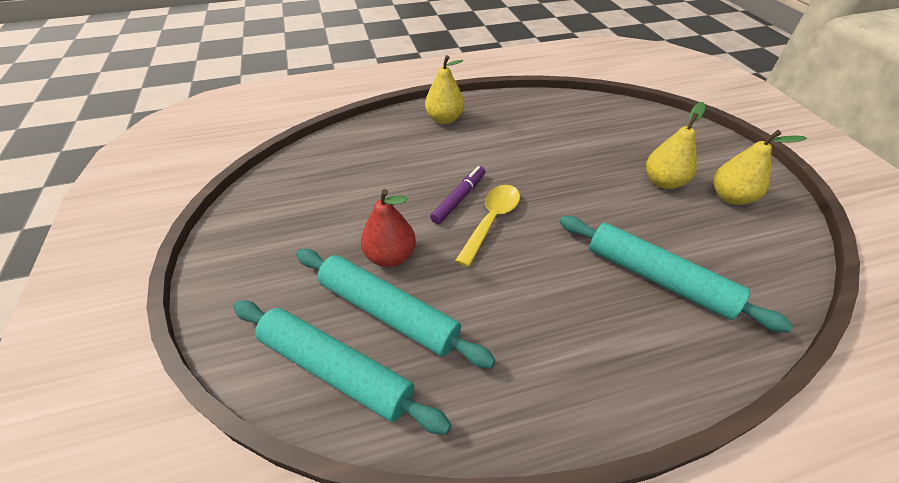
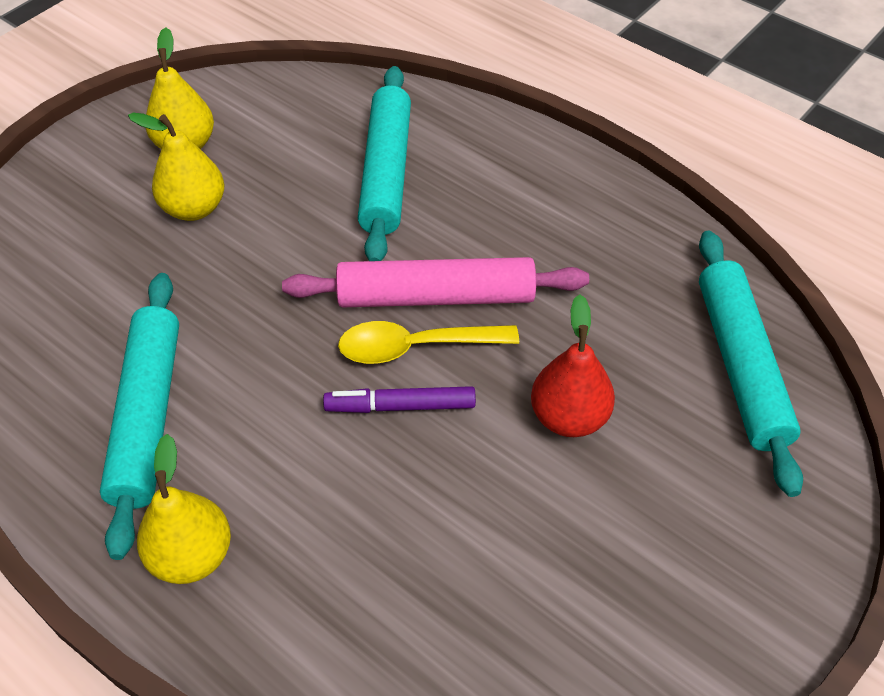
camera: 125 degrees left, 5 degrees up
turquoise rolling pin [296,249,495,368] -> turquoise rolling pin moved to [100,273,179,560]
none -> pink rolling pin [282,257,589,307]

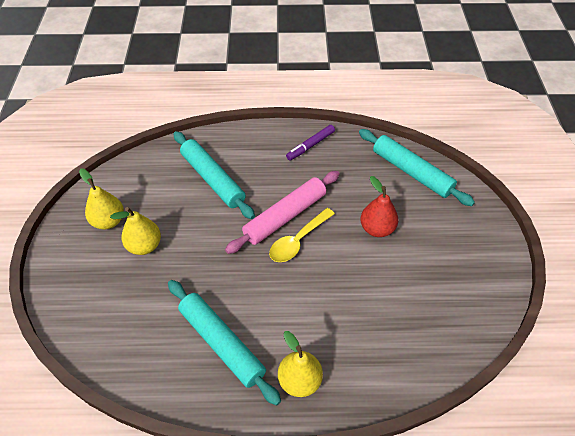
camera: 40 degrees left, 0 degrees up
purple marker [323,386,476,413] -> purple marker moved to [286,125,335,160]

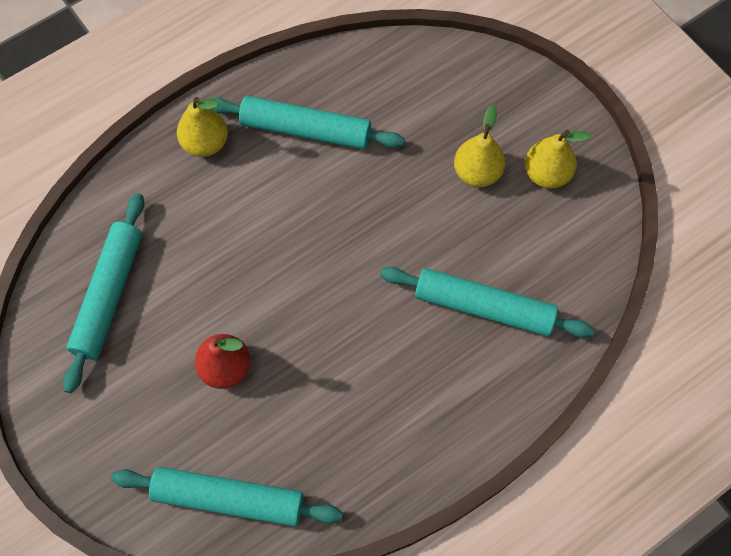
camera: 145 degrees right, 15 degrees up
pink rolling pin [225,171,340,254] -> none
yellow spoon [269,208,335,262] -> none
purple marker [286,125,335,160] -> none
none -> turquoise rolling pin [63,193,144,393]

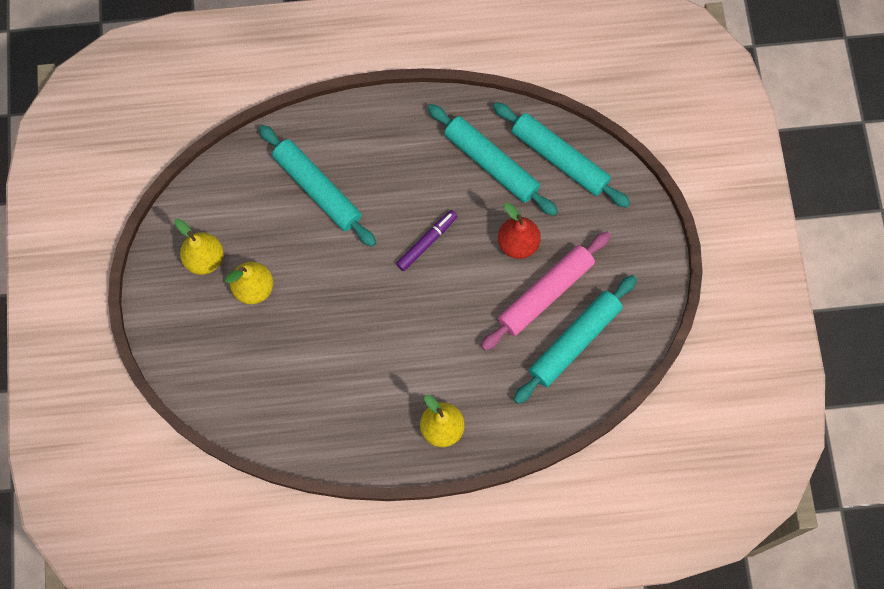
camera: 150 degrees left, 5 degrees up
turquoise rolling pin [212,96,405,150] -> turquoise rolling pin moved to [428,104,558,216]
none -> purple marker [396,210,458,271]
none -> pink rolling pin [481,232,611,351]

